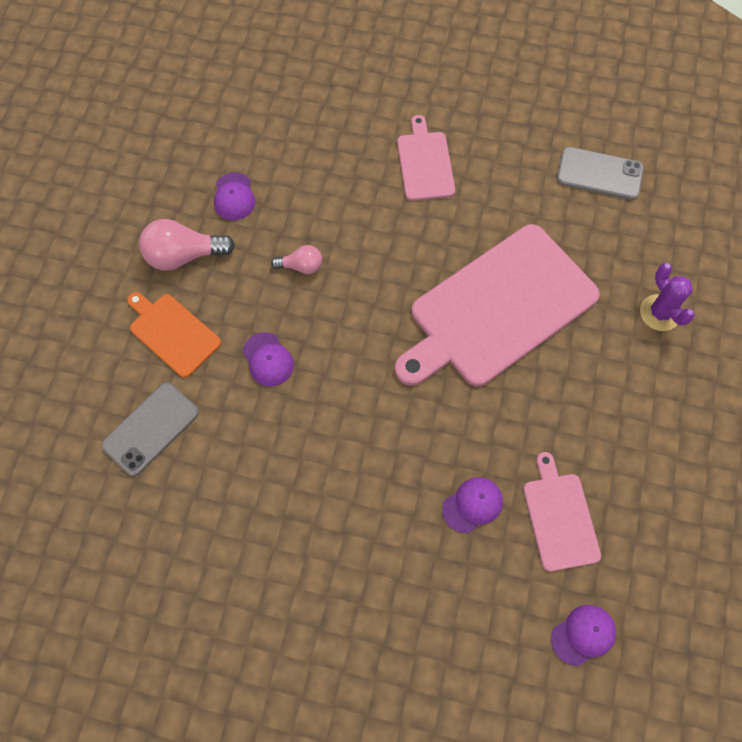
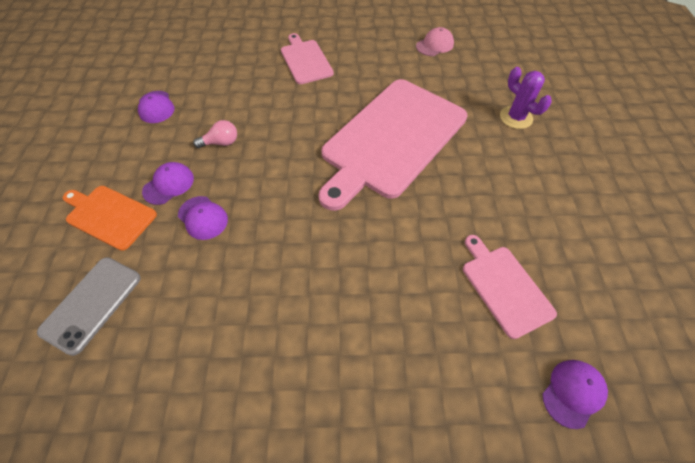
camera: 15 degrees left, 10 degrees down
pink light bulb [139,219,235,271] -> none
purple cap [442,477,503,533] -> purple cap moved to [142,162,194,205]
grey phone [557,147,644,200] -> pink cap [416,27,454,56]

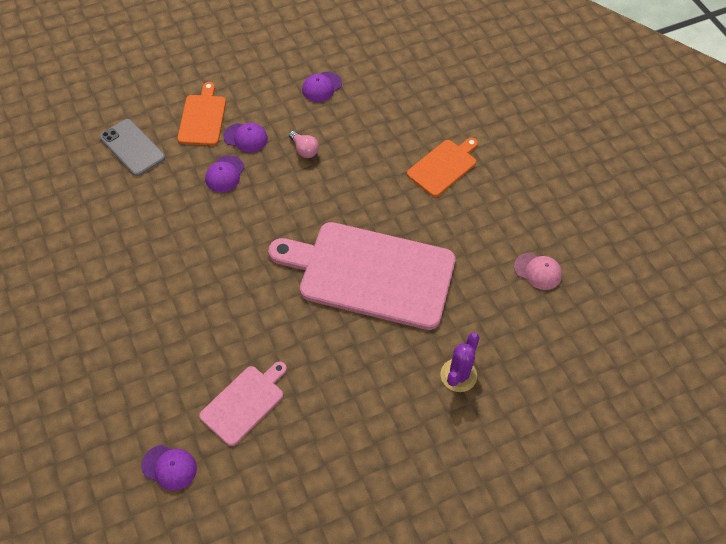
camera: 65 degrees right, 0 degrees up
grey phone [37,257,141,356] -> grey phone turned 45 degrees clockwise [100,119,165,176]
pink cutting board [281,33,334,84] -> orange cutting board [407,138,478,197]

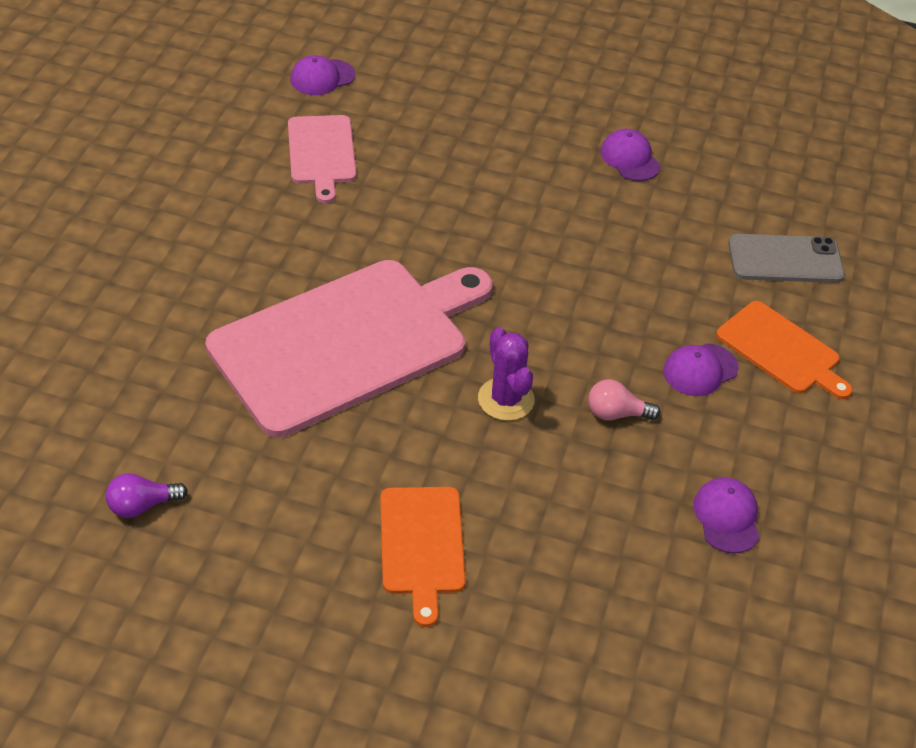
camera: 130 degrees right, 10 degrees down
purple cap [205,156,245,192] -> purple cap moved to [600,129,661,181]
purple cactus [440,333,479,392] -> purple cactus moved to [478,327,535,421]
pink cap [514,253,562,290] -> purple light bulb [106,473,188,518]

